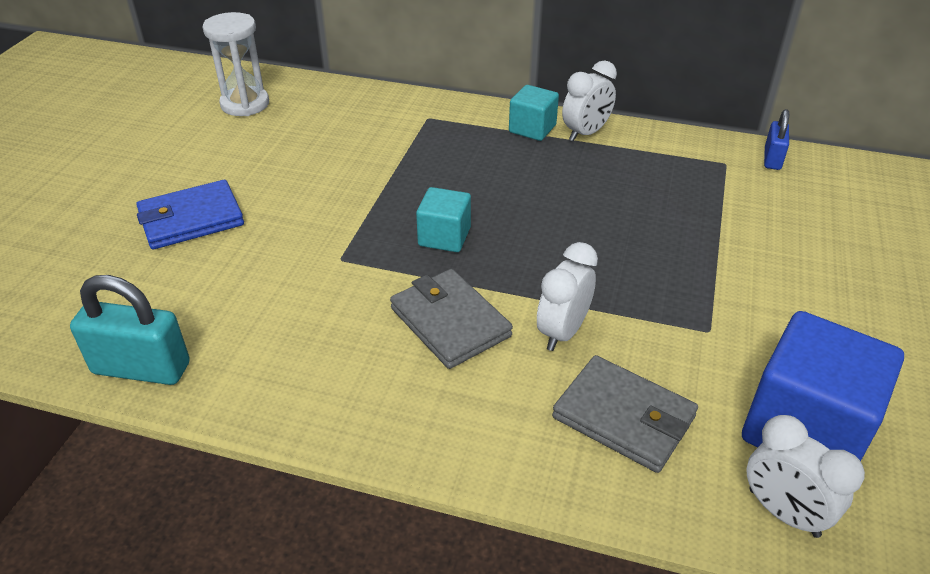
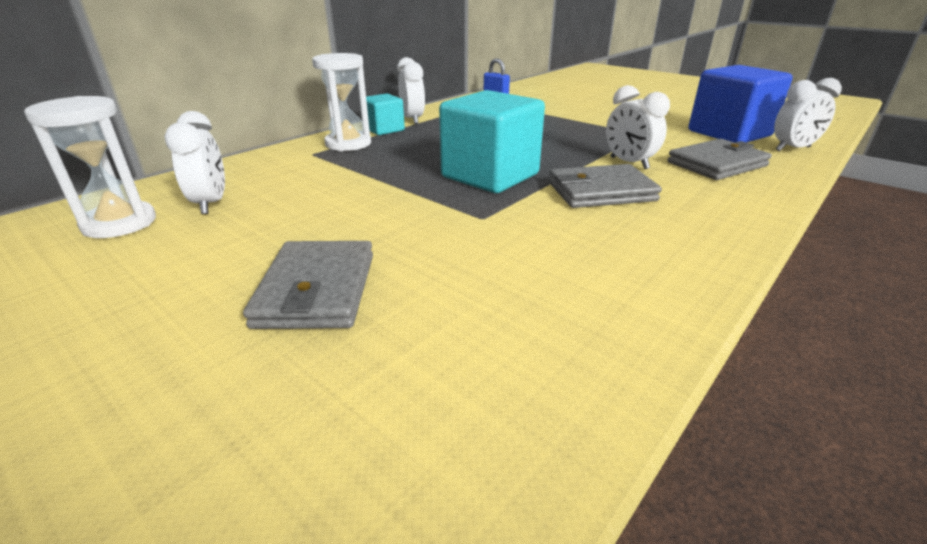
camera: 65 degrees left, 10 degrees down
turquoise padlock [70,275,190,385] -> none
blue wallet [136,180,244,250] -> grey wallet [243,241,373,329]
turquoise cube [416,187,471,252] -> turquoise cube [439,90,545,193], size x1.85
none -> white clock [164,111,225,214]
none -> white hourglass [312,53,371,151]

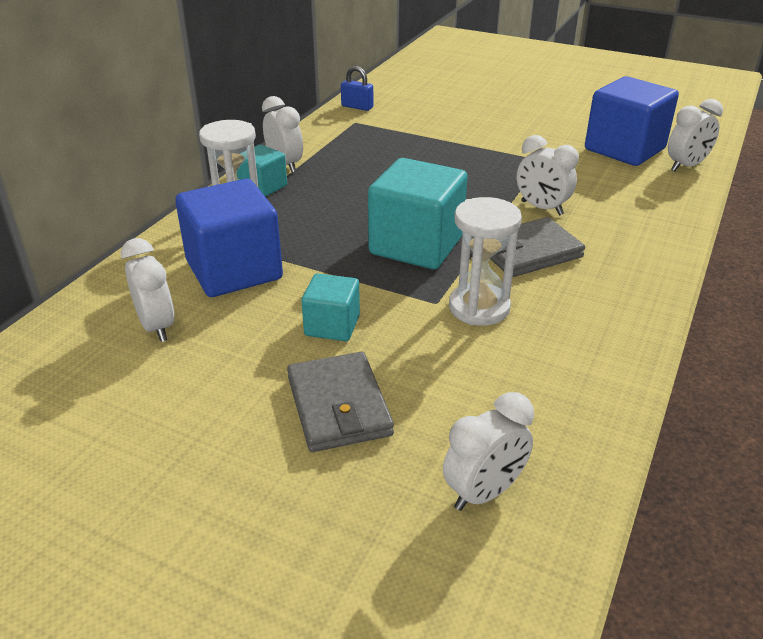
camera: 15 degrees left, 5 degrees up
white hourglass [24,96,156,238] -> white hourglass moved to [449,197,522,326]
grey wallet [668,139,772,180] -> none
none -> blue cube [175,179,283,297]
none -> turquoise cube [302,273,360,341]
none -> white clock [443,392,534,511]

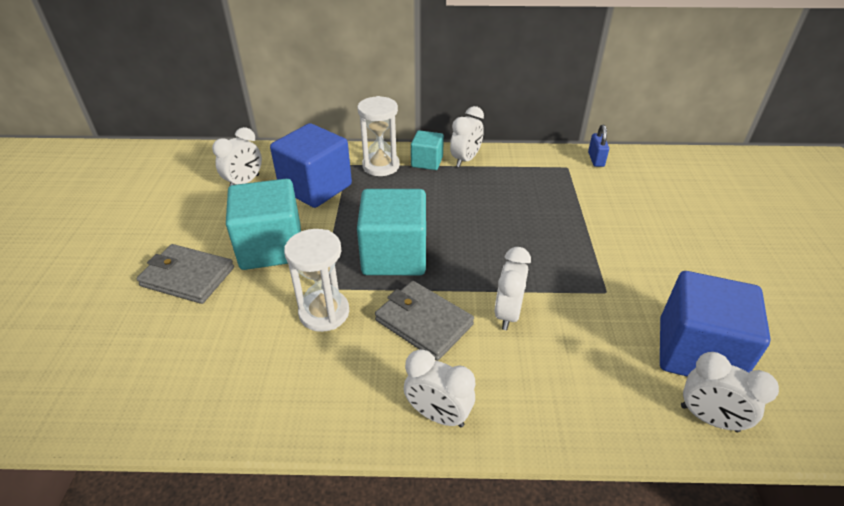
camera: 65 degrees right, 5 degrees up
grey wallet [287,352,394,452] -> grey wallet turned 60 degrees clockwise [136,244,234,304]
turquoise cube [302,273,360,341] -> turquoise cube [226,179,301,270], size x1.85
white clock [443,392,534,511] -> white clock moved to [404,349,475,427]

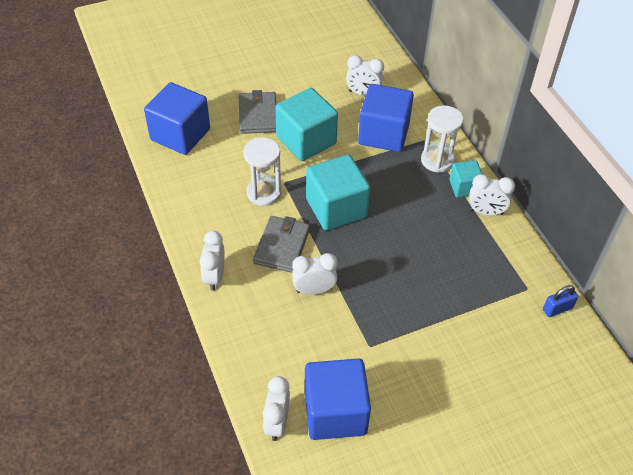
camera: 65 degrees right, 10 degrees up
none -> blue cube [144,82,210,155]

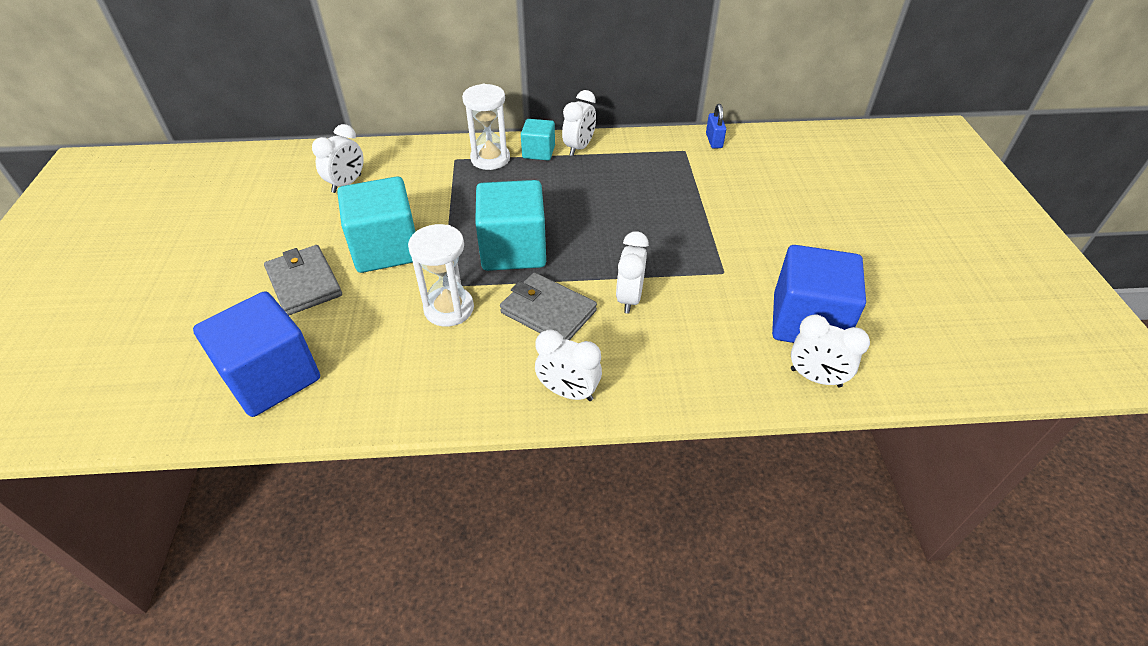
camera: 70 degrees left, 5 degrees down
grey wallet [238,90,276,134] -> grey wallet turned 45 degrees clockwise [264,245,342,316]
blue cube [358,84,414,152] -> none

